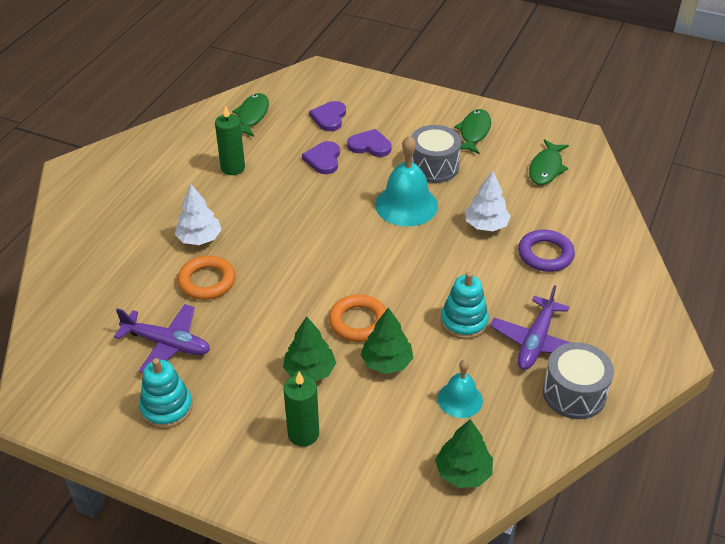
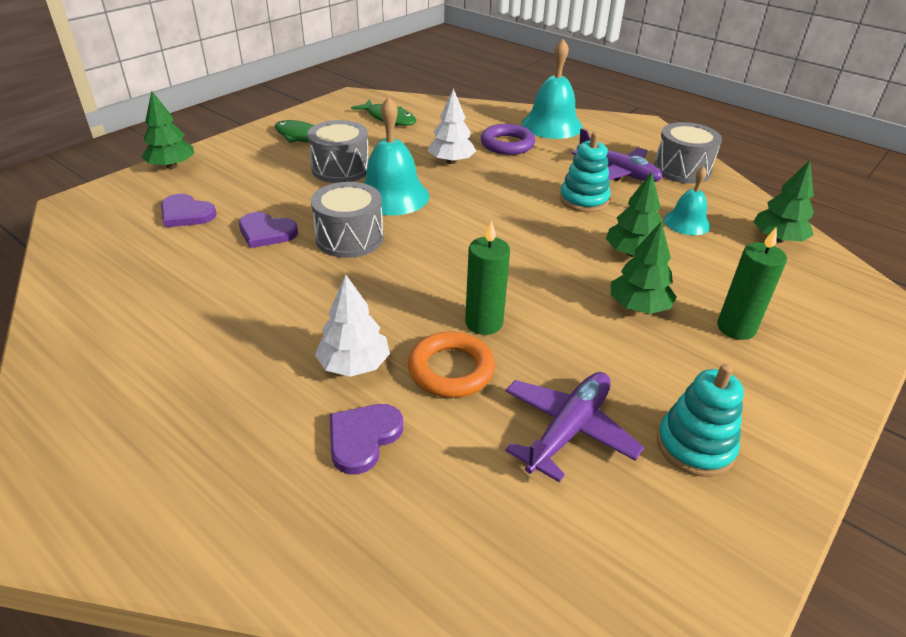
camera: 75 degrees left, 5 degrees down
green candle [215,105,245,175] -> green candle moved to [465,220,510,335]
green fish [232,93,269,137] -> none
orange ring [329,294,387,342] -> none
purple heart [347,129,391,157] -> purple heart moved to [330,404,403,474]
none -> green tree [142,91,194,169]
none -> grey drum [311,182,384,258]
none -> turquoise bell [521,39,583,139]

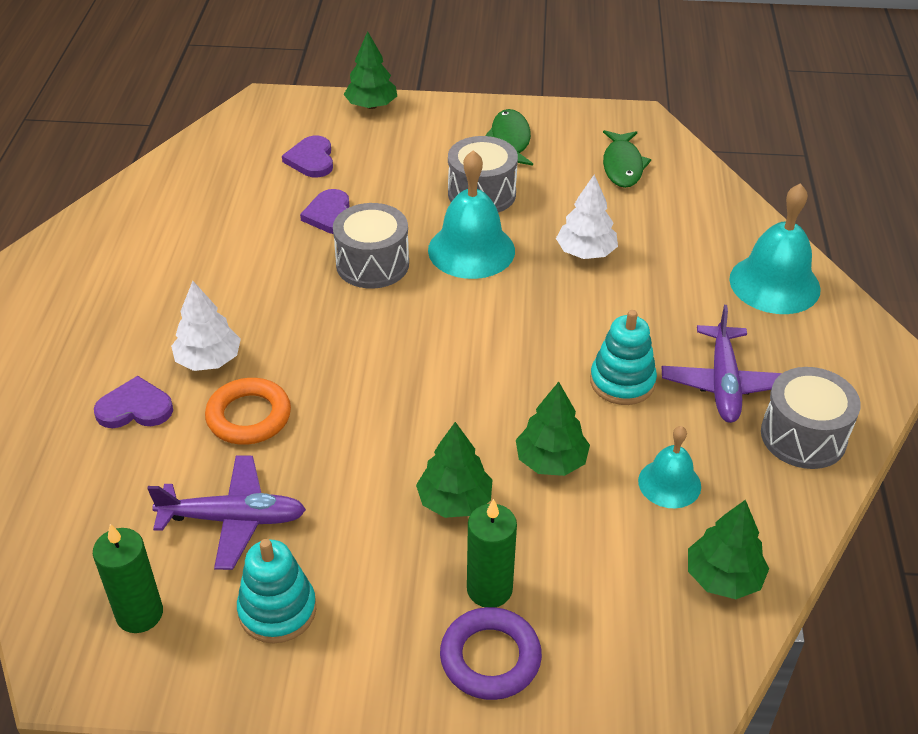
camera: 55 degrees right, 5 degrees up
green candle [465,220,510,335] -> green candle moved to [93,524,163,633]
purple ring [481,124,535,155] -> purple ring moved to [440,607,542,700]

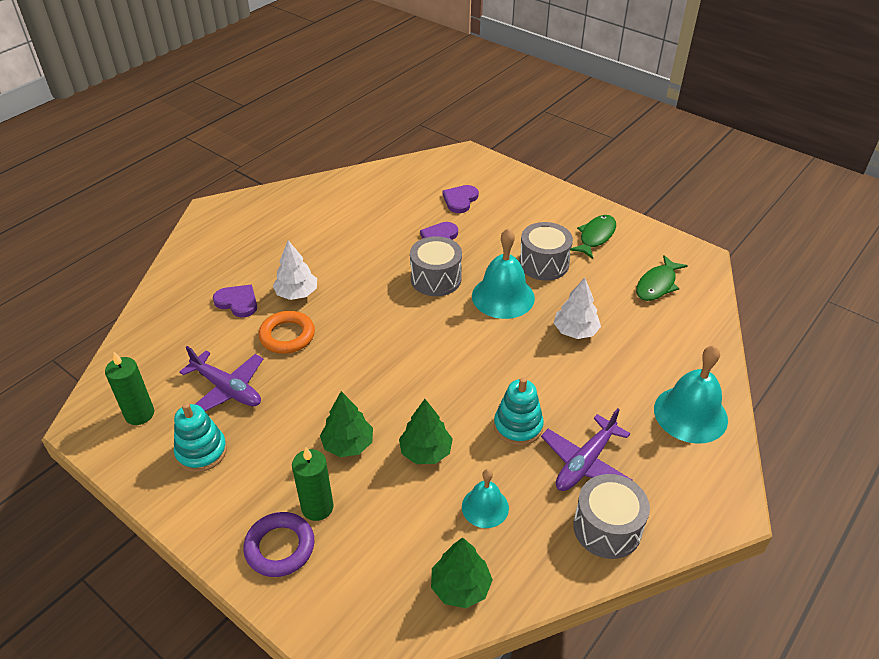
camera: 35 degrees right, 0 degrees up
green tree [344,31,397,109] -> none

